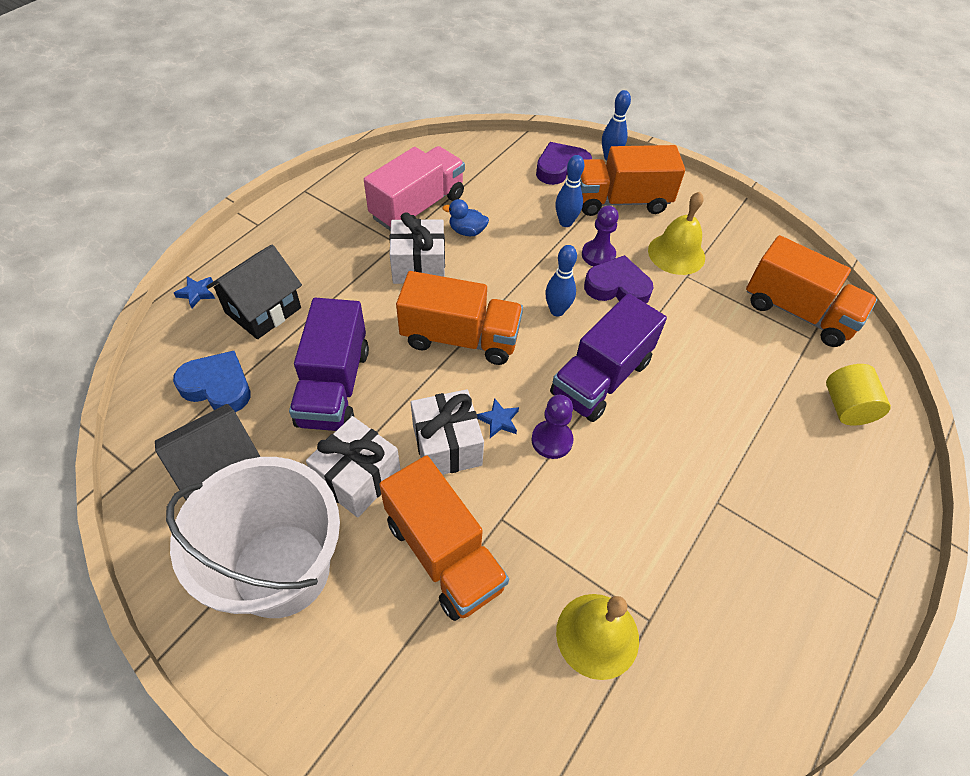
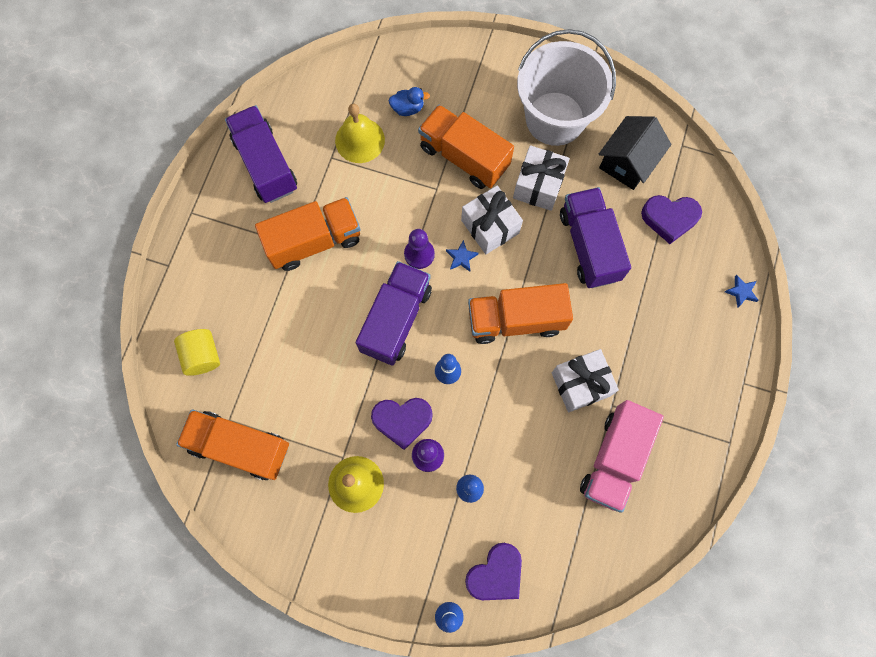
camera: 165 degrees right, 20 degrees up
blue heart [173,351,251,412] -> purple heart [641,195,702,244]
black house [206,245,302,339] -> none
blue duck [442,199,489,236] -> blue duck moved to [389,87,430,116]
orange truck [580,145,685,216] -> orange truck moved to [255,197,360,271]
none -> purple truck [225,105,297,203]

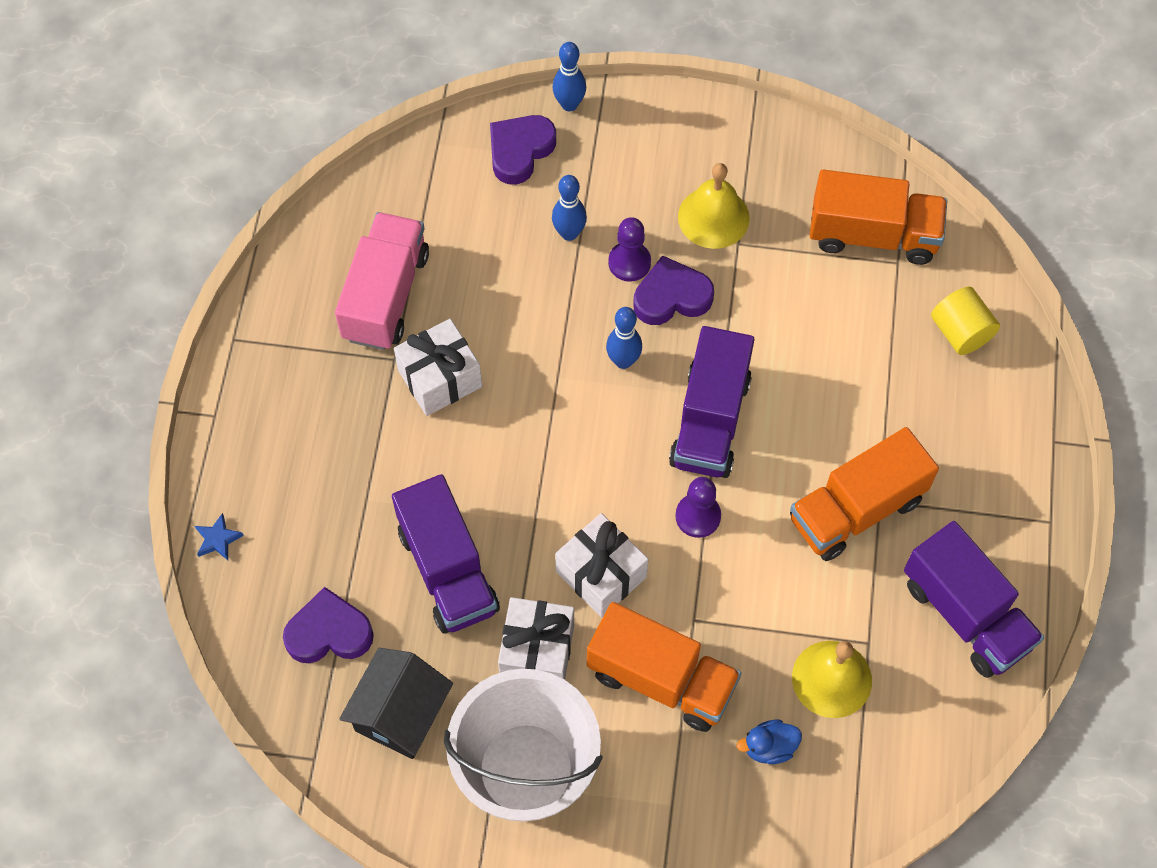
camera: 170 degrees right, 10 degrees down
blue star [446,240,478,272] -> none
orange truck [468,283,573,344] -> none

